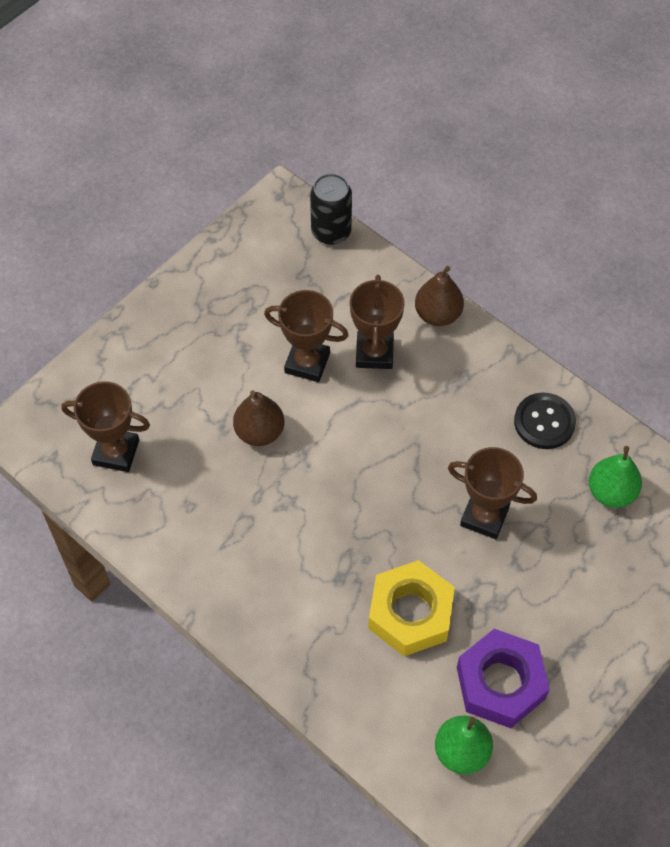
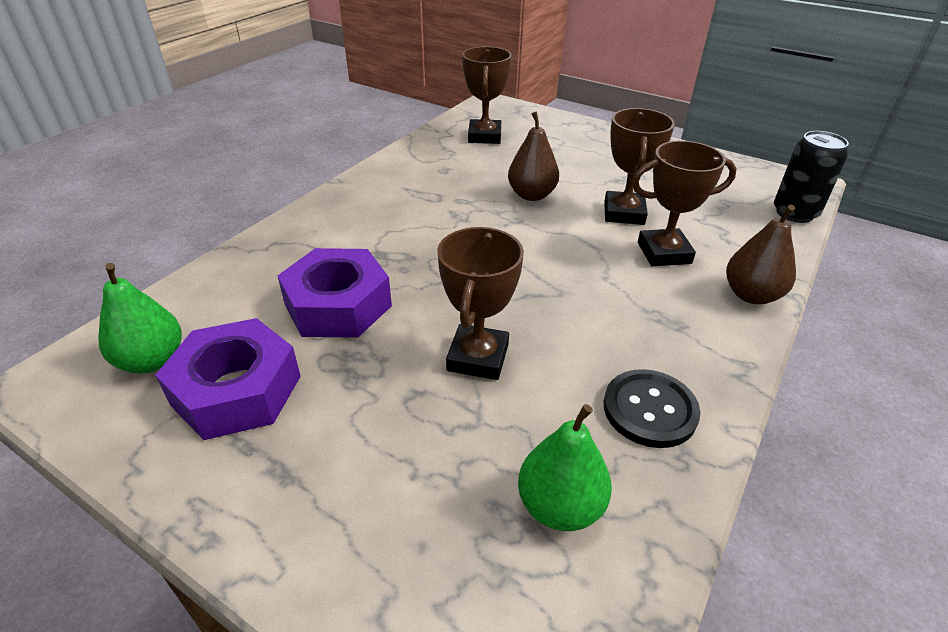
camera: 80 degrees right, 20 degrees down
yellow nut [368,560,455,656] -> purple nut [278,248,392,338]

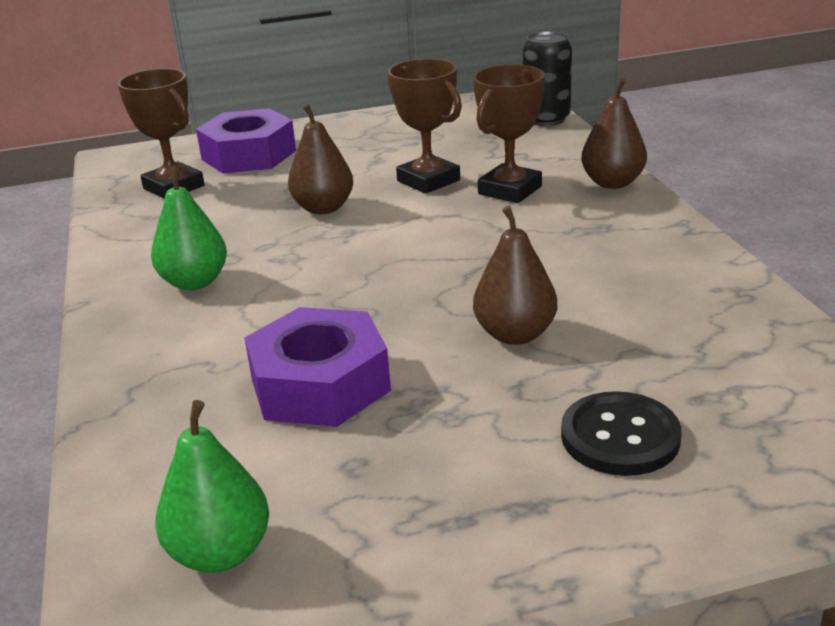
camera: 45 degrees left, 10 degrees down
purple nut [155,318,301,440] -> purple nut moved to [196,108,296,173]
brown trophy [437,227,524,380] -> brown pear [473,206,557,345]
green pear [518,404,612,531] -> green pear moved to [151,166,227,290]
black button [604,369,701,448] -> black button moved to [561,391,682,476]

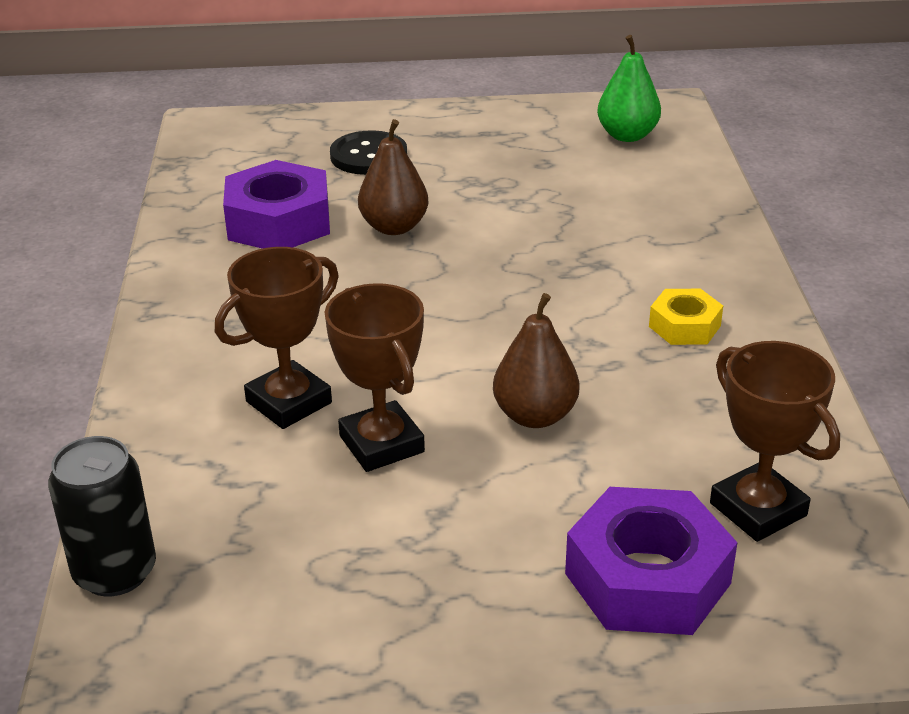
camera: 170 degrees left, 5 degrees up
green pear [151,166,227,290] -> yellow nut [649,289,723,345]
purple nut [244,307,391,427] -> purple nut moved to [223,160,330,249]
brown pear [581,78,647,189] -> none

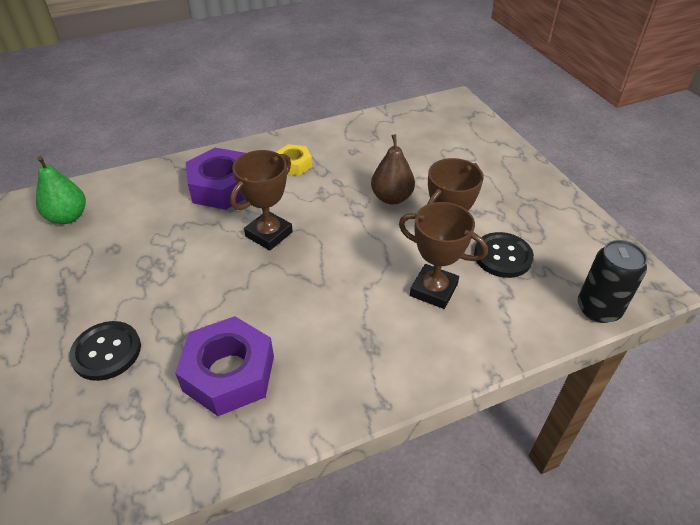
camera: 110 degrees left, 10 degrees up
brown pear [358,119,429,235] -> none
purple nut [565,487,738,635] -> purple nut moved to [186,148,245,210]
brown trophy [710,341,840,542] -> brown trophy moved to [230,150,293,250]
none -> black button [474,232,534,278]

